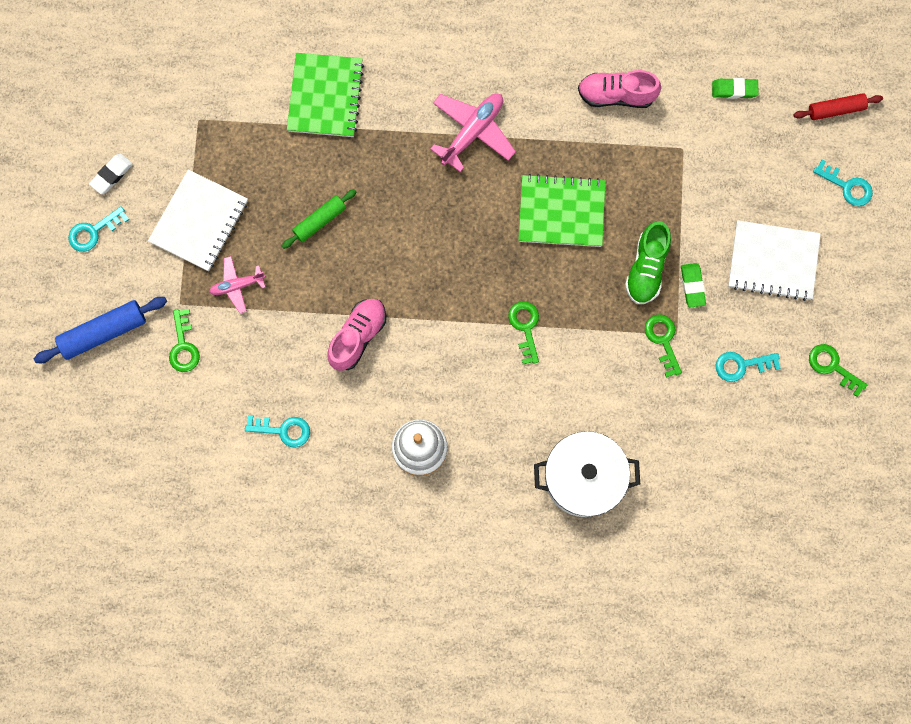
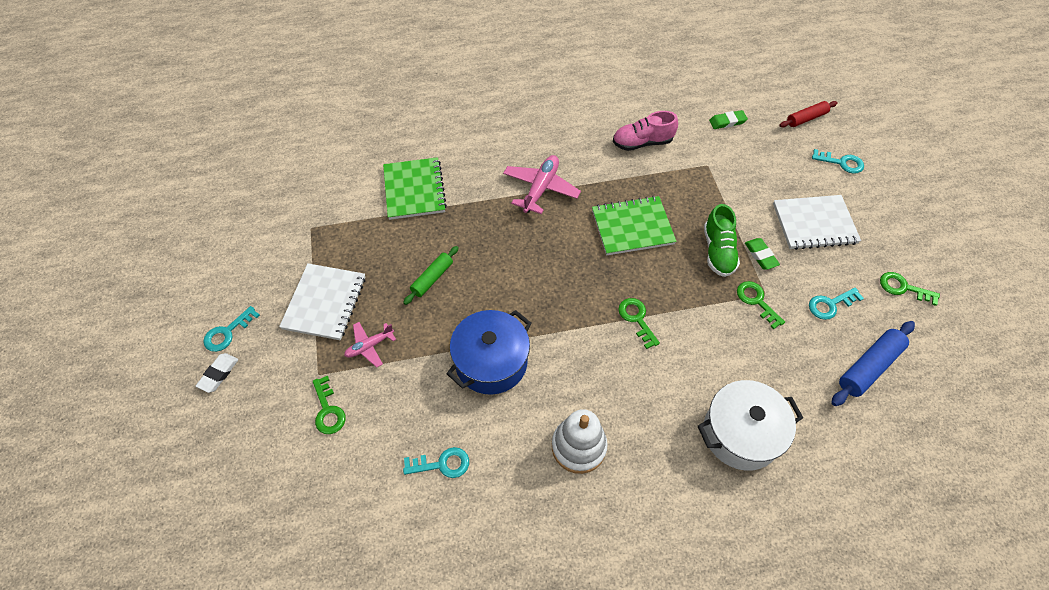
camera: 15 degrees left, 20 degrees down
blue rolling pin [34,297,167,363] -> blue rolling pin moved to [831,321,915,406]
white eraser [89,154,133,194] -> white eraser moved to [196,353,238,393]
pink shoe [328,299,386,371] -> blue pot [447,310,532,395]

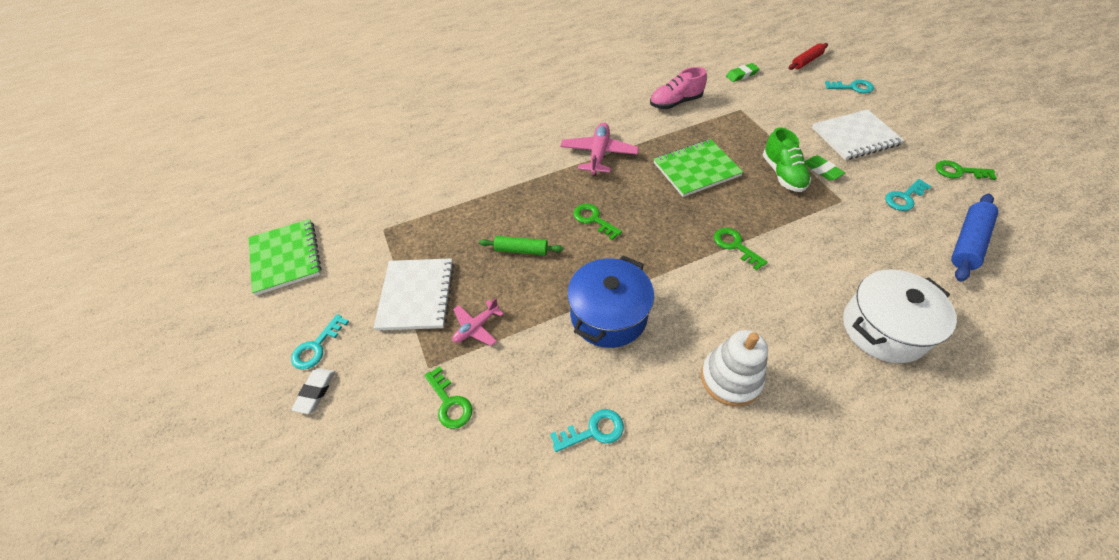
camera: 10 degrees left, 5 degrees down
green notebook [383,157,447,220] -> green notebook moved to [249,219,321,295]
green rolling pin [403,246,459,305] -> green rolling pin turned 75 degrees clockwise [479,236,563,255]
green key [737,281,785,329] -> green key moved to [573,204,622,240]

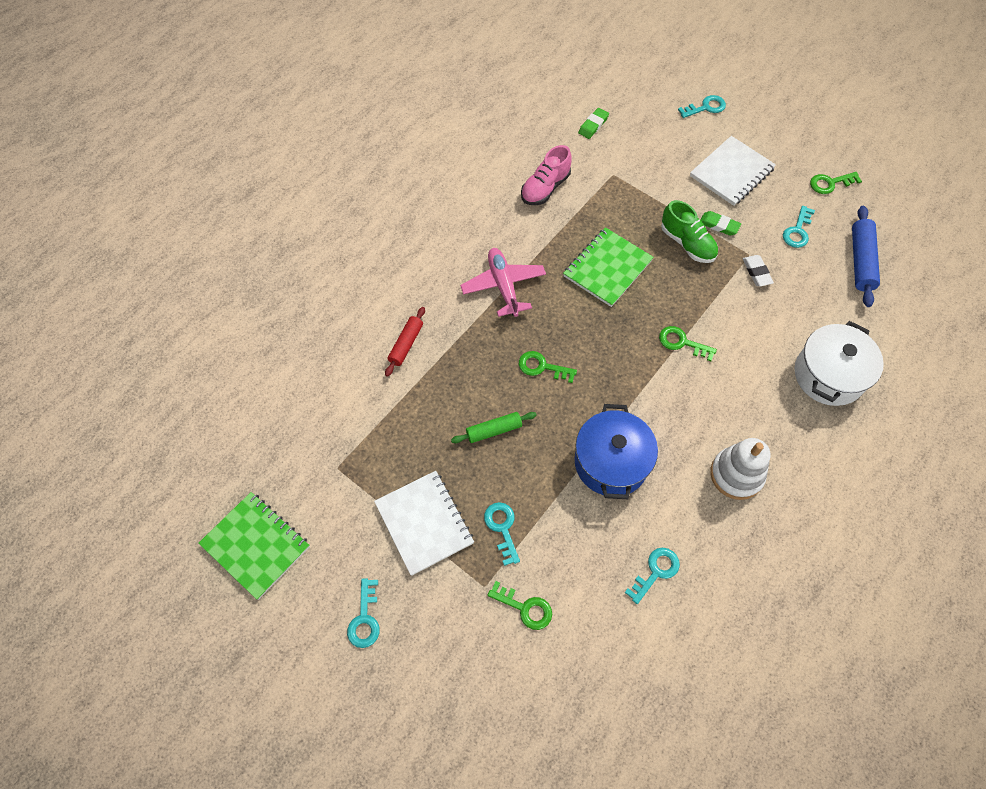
camera: 30 degrees left, 10 degrees up
white eraser [291,368,335,414] -> white eraser moved to [743,255,774,287]
pink plane [452,298,504,346] -> turquoise key [484,502,520,566]
red rolling pin [788,43,828,70] -> red rolling pin moved to [385,307,425,377]

